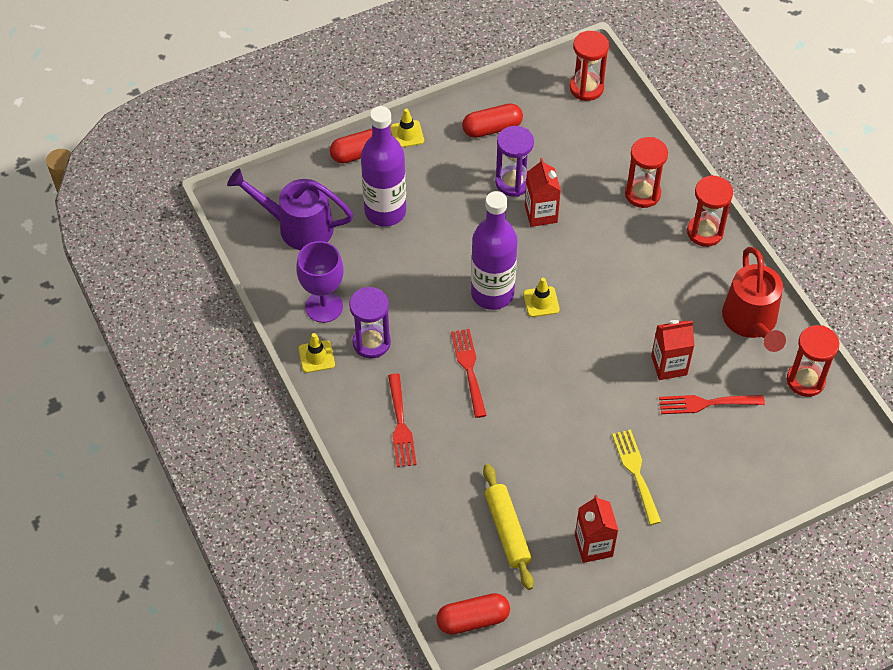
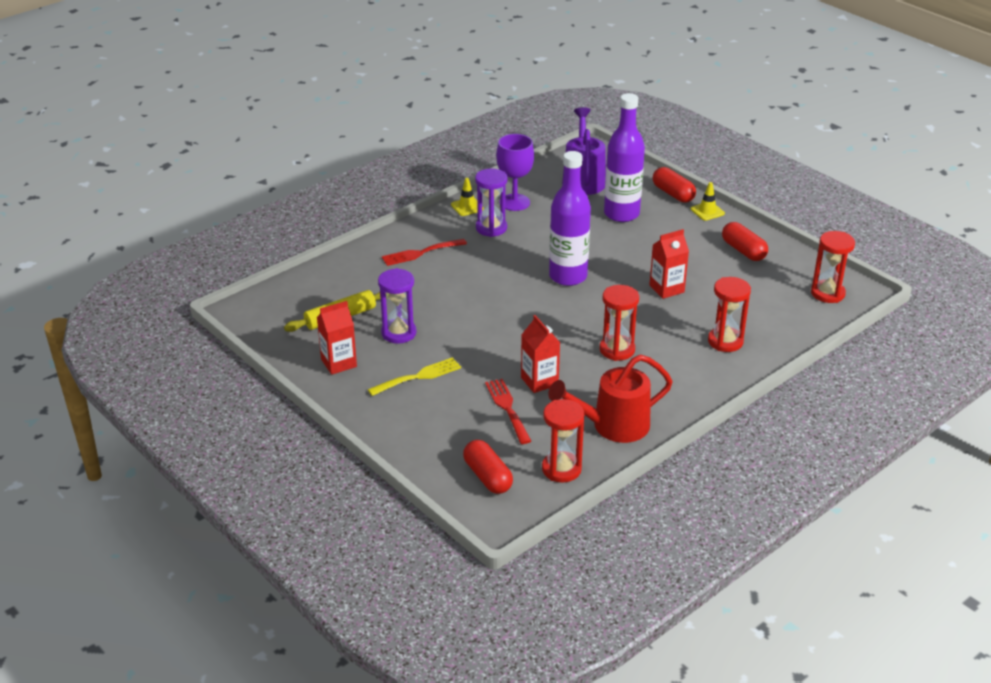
camera: 75 degrees right, 20 degrees down
red capsule [436,593,510,635] -> red capsule moved to [463,440,513,494]
red fork [451,329,487,418] -> none
purple hourglass [495,126,534,197] -> purple hourglass moved to [378,268,416,344]
yellow traffic cone [523,278,560,317] -> none
red hourglass [687,175,733,247] -> red hourglass moved to [600,285,639,361]

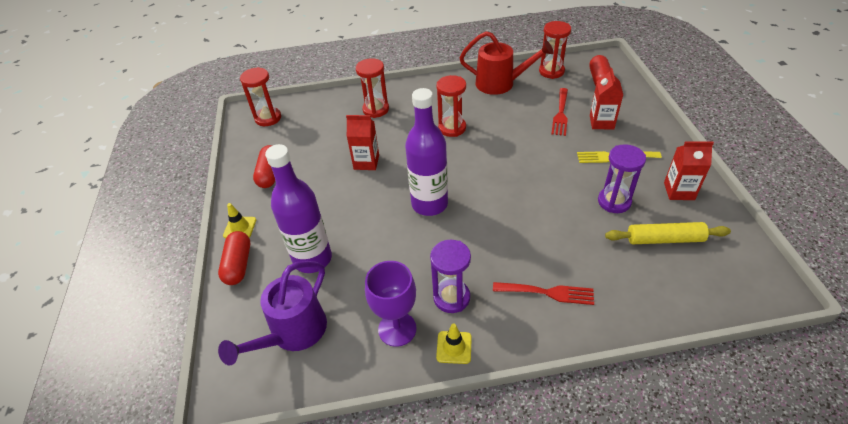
camera: 145 degrees left, 10 degrees up
red carton [521,315,560,393] -> red carton moved to [590,68,623,129]

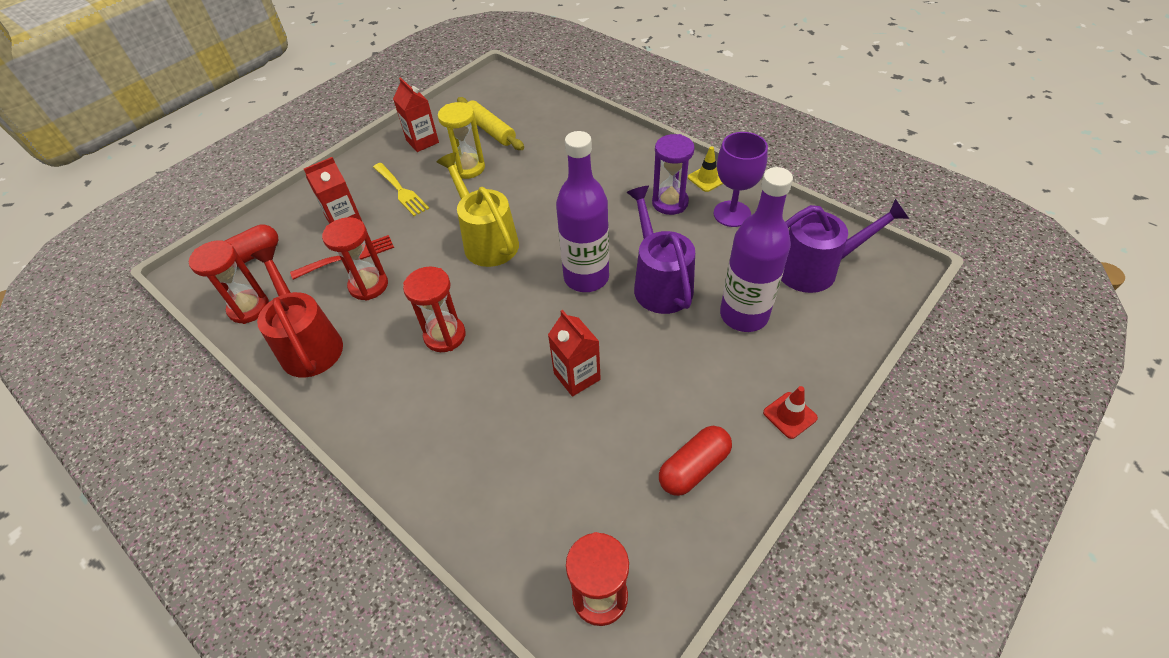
camera: 130 degrees left, 5 degrees up
red capsule [218,231,250,285] -> none
yellow traffic cone [223,203,256,238] -> red traffic cone [763,386,818,439]
red hourglass [356,58,389,118] -> red hourglass moved to [322,217,388,301]
red fork [493,282,594,305] -> none
purple hourglass [598,144,646,213] -> yellow hourglass [438,102,485,179]
none -> yellow watering can [437,152,519,267]
none -> purple watering can [626,186,695,314]

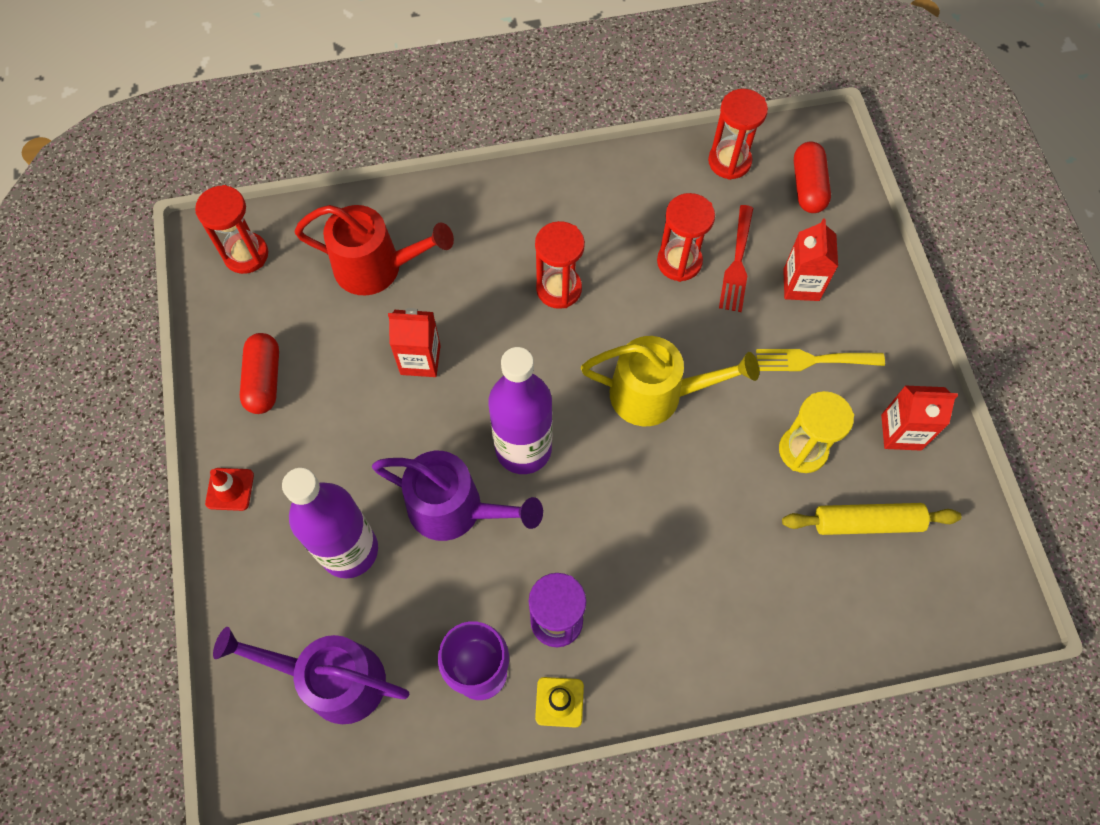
camera: 125 degrees right, 15 degrees up
red watering can [251,246,343,378] -> red watering can moved to [294,205,454,295]
purple watering can [781,199,909,293] -> purple watering can turned 75 degrees clockwise [213,627,409,724]

